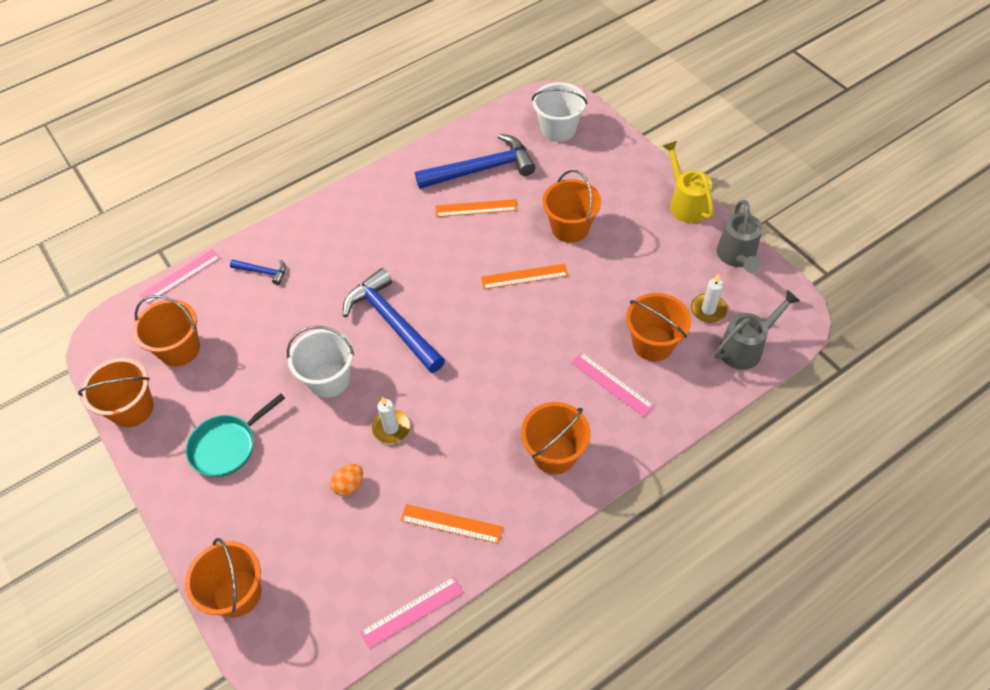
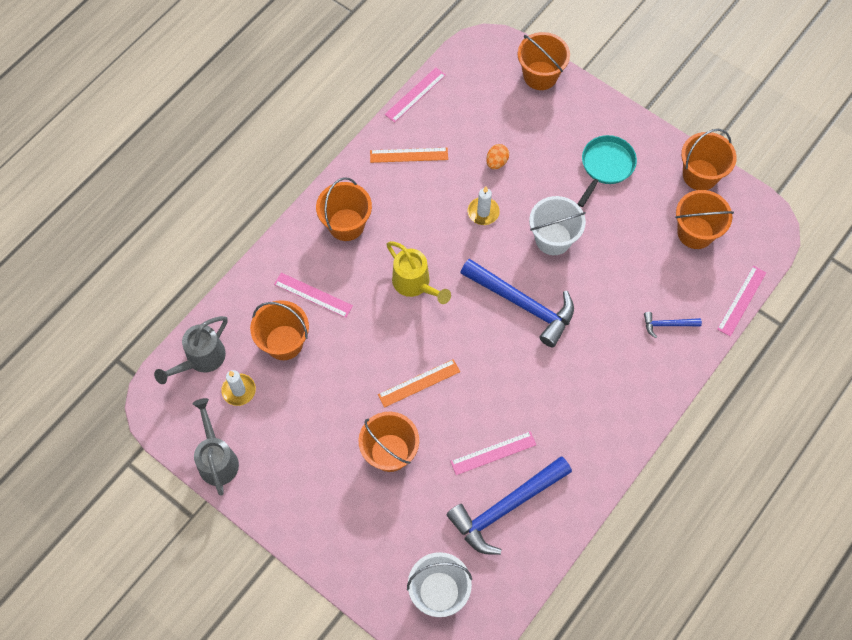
camera: 160 degrees right, 10 degrees up
orange ruler [435,199,517,217] -> pink ruler [450,431,536,475]
yellow watering can [663,141,714,223] -> yellow watering can moved to [386,241,451,304]

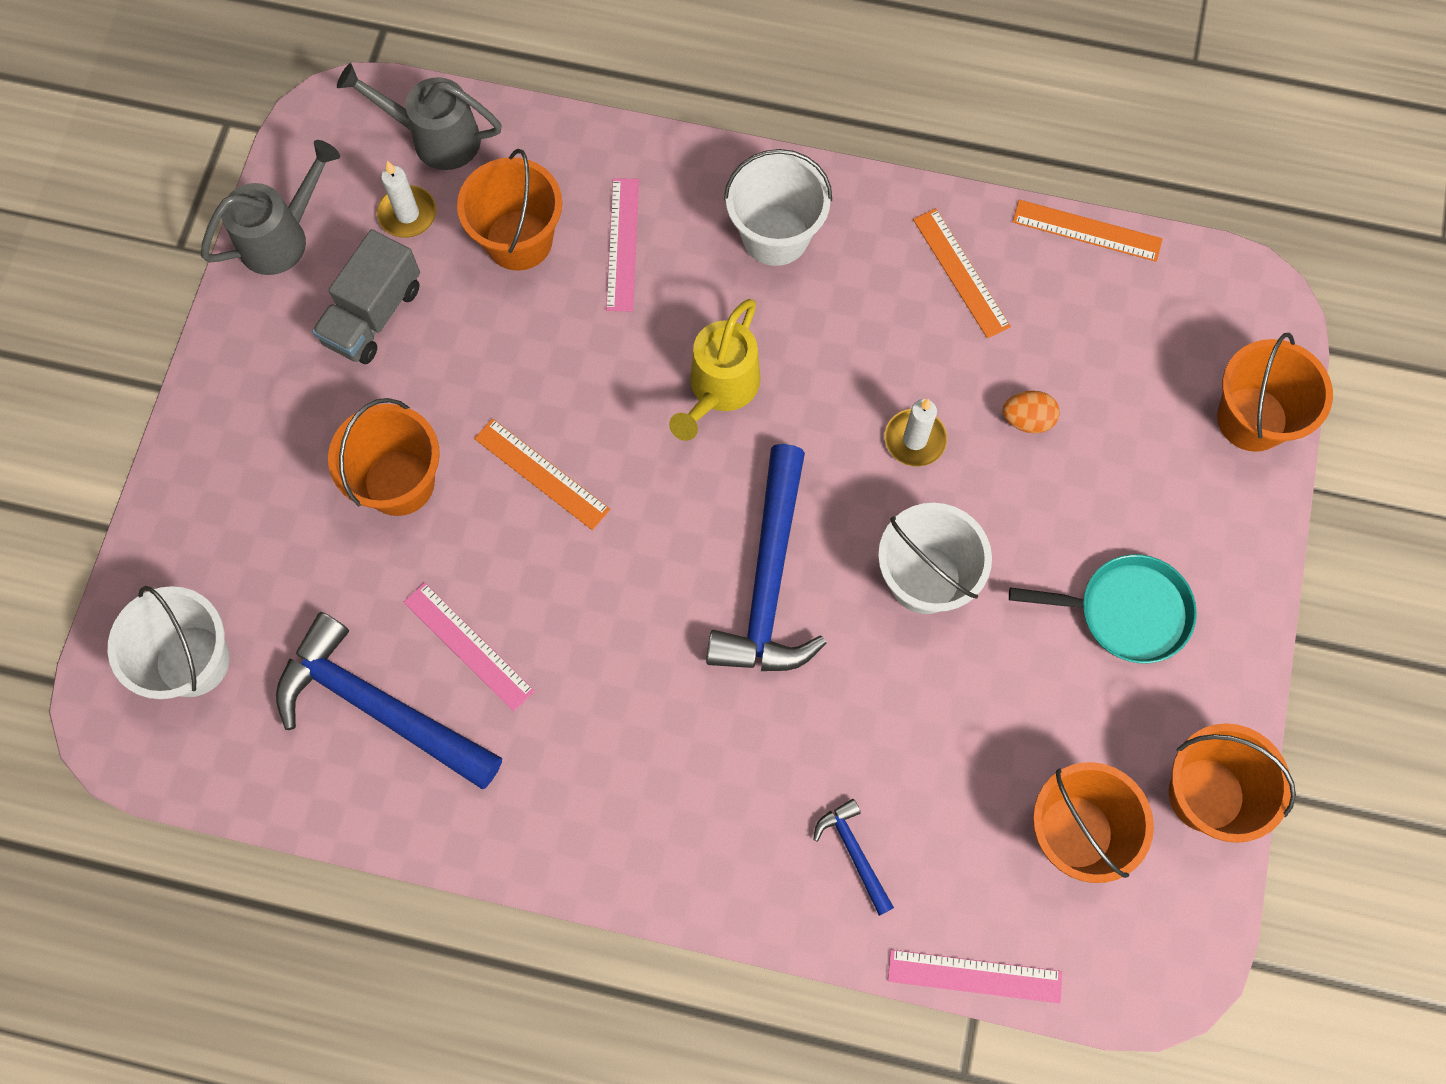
camera: 65 degrees right, 5 degrees up
orange bucket [316,177,372,241] -> white bucket [724,149,832,266]
pink ruler [385,68,446,123] -> orange ruler [1012,200,1162,262]
none -> grey truck [312,229,420,364]

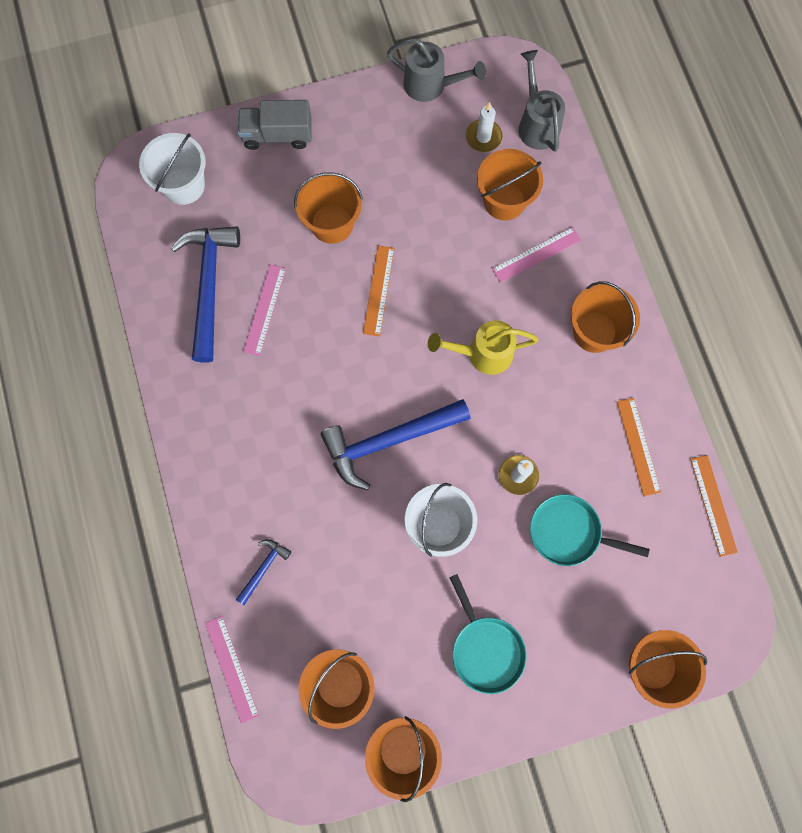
camera: 60 degrees right, 5 degrees up
grey truck [312,229,420,364] -> grey truck moved to [238,100,312,150]
white bucket [724,149,832,266] -> orange bucket [571,281,640,353]
orange ruler [913,208,1011,338] -> orange ruler turned 45 degrees counterclockwise [617,398,661,497]
orange egg [1003,391,1060,433] -> turquoise pan [530,494,649,566]

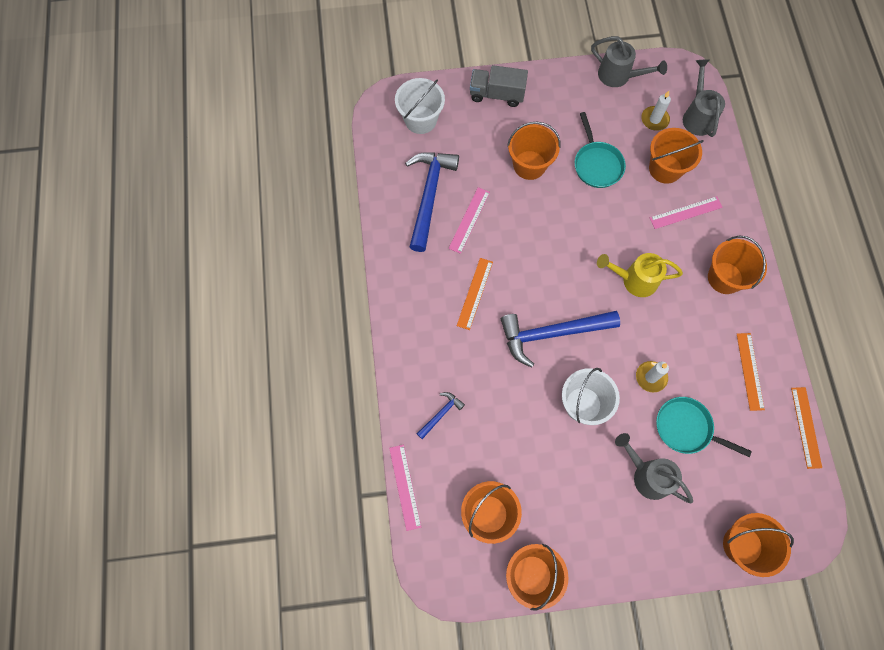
camera: 10 degrees right, 5 degrees down
orange ruler [363,246,395,337] -> orange ruler moved to [457,258,493,330]
turquoise pan [450,574,527,694] -> turquoise pan moved to [575,112,626,188]
none -> grey watering can [615,433,693,503]

